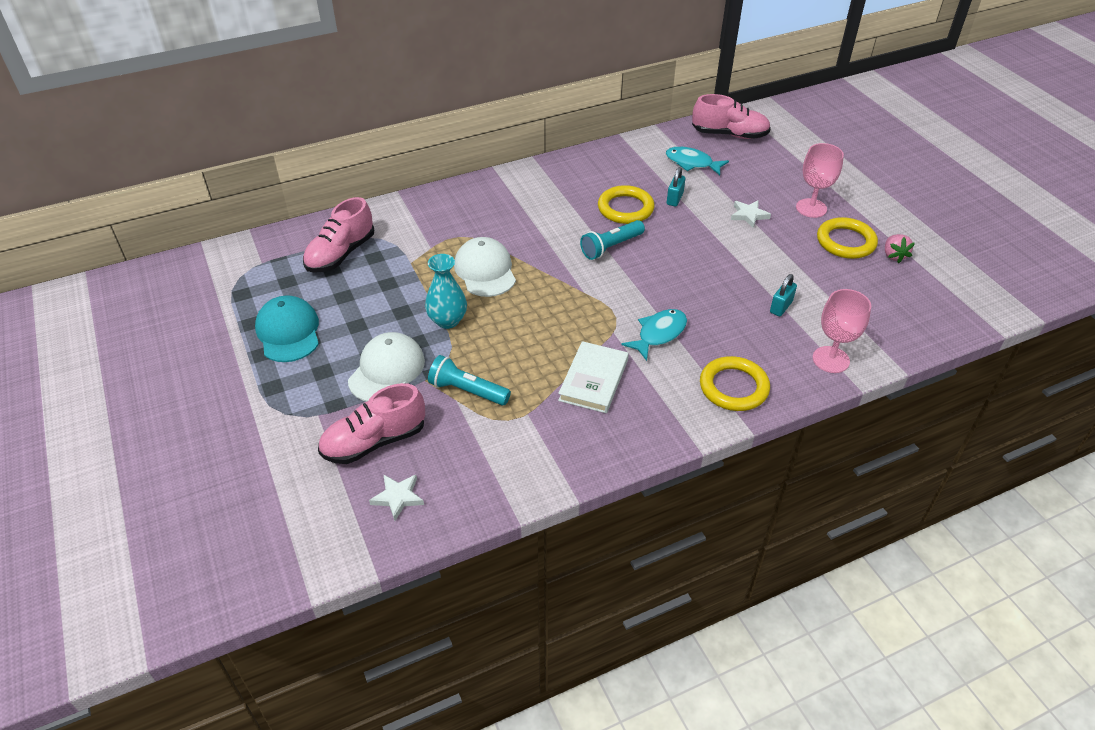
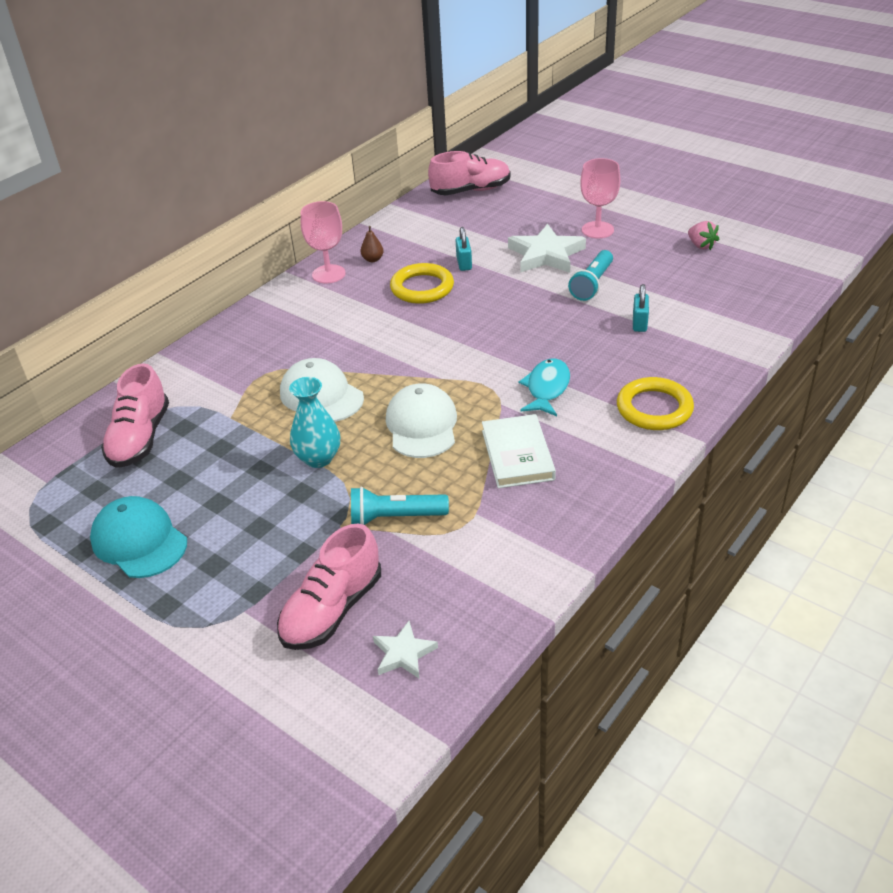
camera: 25 degrees left, 5 degrees down
white cap [348,332,425,402] -> white cap moved to [386,383,457,458]
turquoise flashlight [580,220,645,260] -> turquoise flashlight moved to [568,250,613,301]
turquoise fish [666,147,729,175] -> none
white star [731,200,771,228] -> white star [508,223,586,273], size x1.82
pink goblet [813,289,871,373] -> pink goblet moved to [301,201,345,284]
yellow ring [817,217,878,259] -> none
none -> brown pear [361,226,384,262]

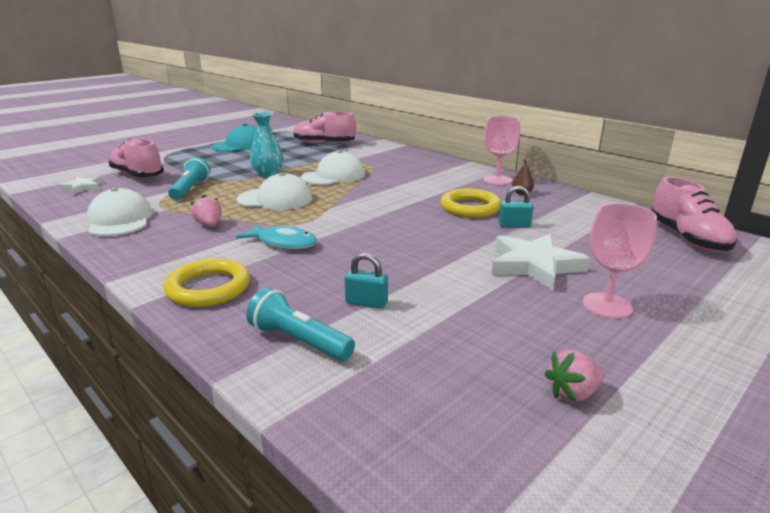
camera: 95 degrees right, 15 degrees down
white book [482,414,556,488] -> pink strawberry [191,195,222,227]
turquoise flashlight [568,250,613,301] -> turquoise flashlight moved to [246,288,355,361]
none -> white cap [87,188,153,236]

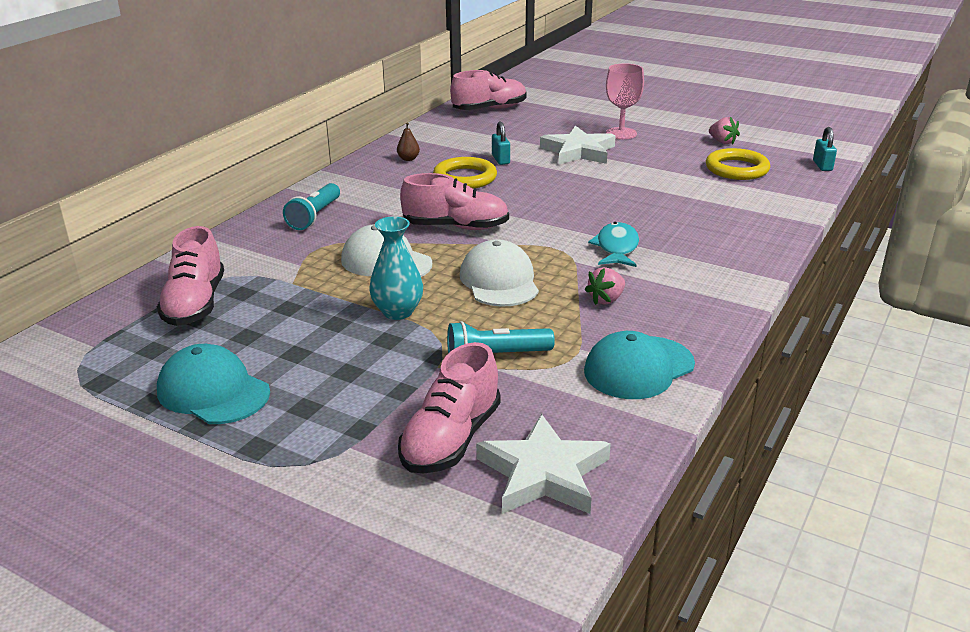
camera: 105 degrees left, 5 degrees up
white star [59,176,102,195] -> white star [476,414,611,514], size x1.82
white cap [87,188,153,236] -> turquoise cap [584,331,695,399]
yellow ring [164,258,250,307] -> yellow ring moved to [706,148,770,180]
turquoise flashlight [246,288,355,361] -> turquoise flashlight moved to [283,183,340,230]
turquoise padlock [345,253,388,309] -> turquoise padlock moved to [813,127,837,171]
pink goblet [483,116,520,185] -> none
none -> pink shoe [400,173,509,230]

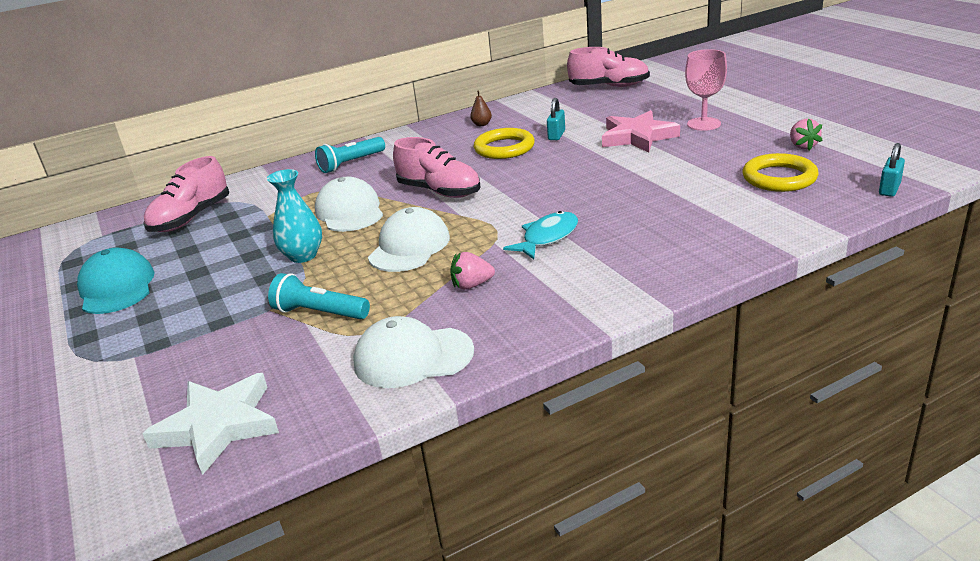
camera: 35 degrees right, 0 degrees up
pink shoe [398,342,501,474] -> none
white star [540,126,616,164] -> pink star [602,110,680,153]
turquoise cap [584,331,695,399] -> white cap [353,316,474,388]

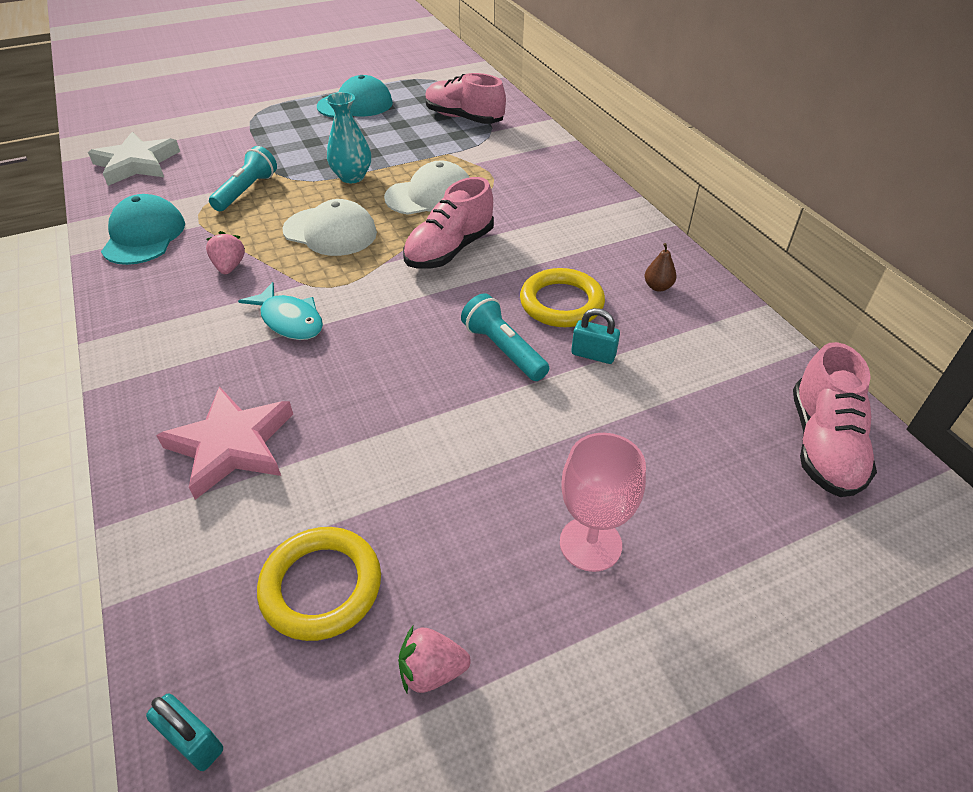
camera: 90 degrees right, 15 degrees up
turquoise flashlight [315,137,385,173] -> turquoise flashlight moved to [461,293,549,381]
white cap [353,316,474,388] -> turquoise cap [101,194,185,265]
pink star [602,110,680,153] -> pink star moved to [156,386,293,500]

